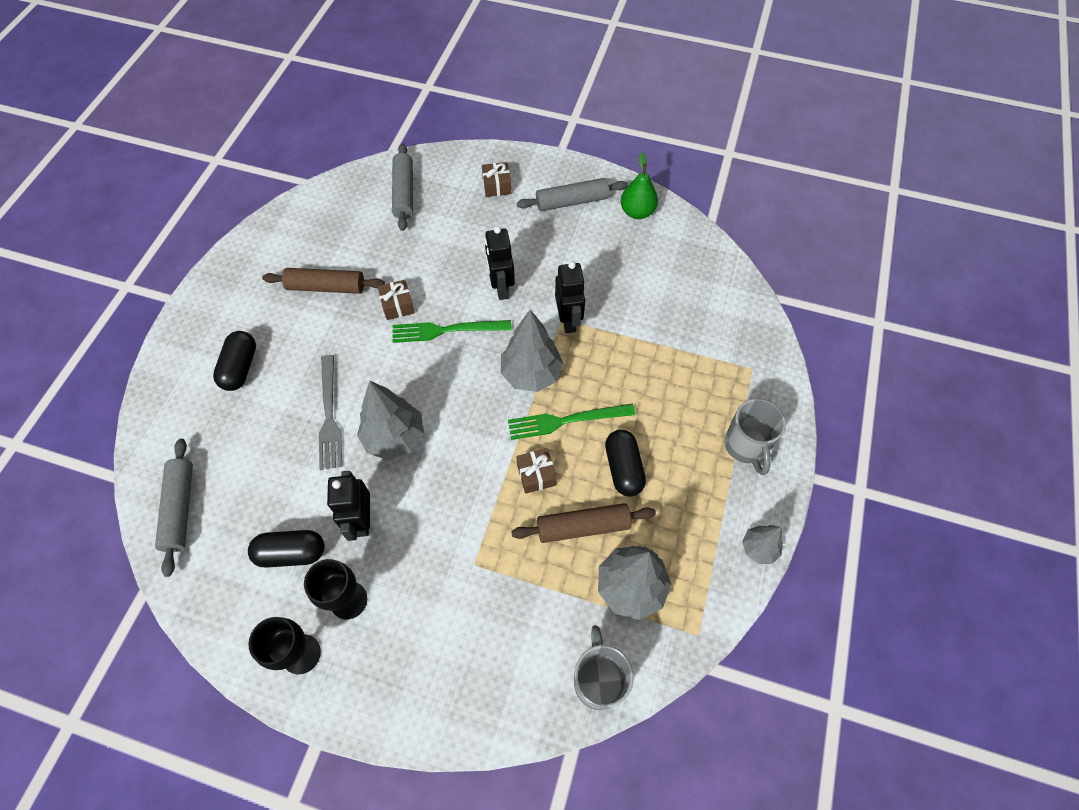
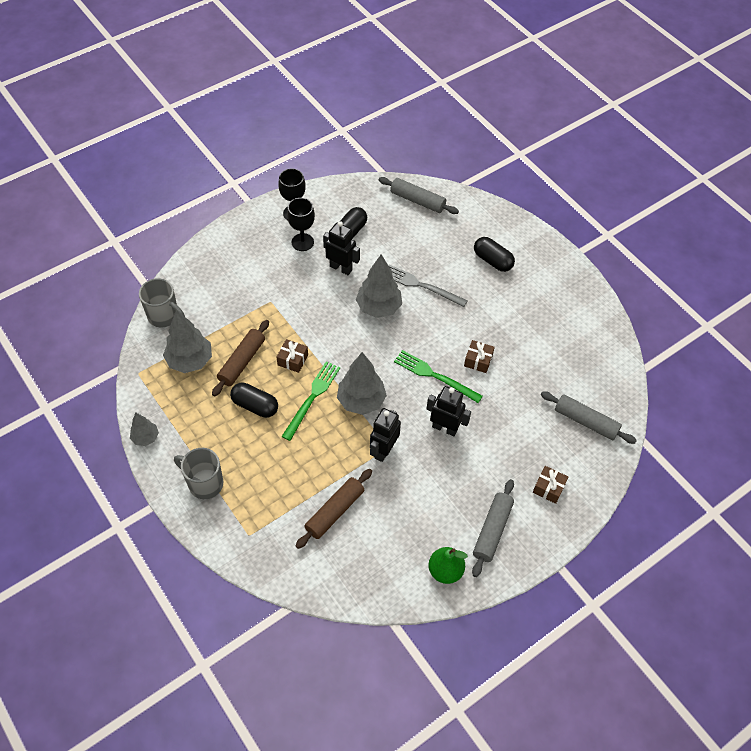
camera: 125 degrees right, 5 degrees down
brown rolling pin [262,268,385,294] -> brown rolling pin moved to [296,469,372,549]
green fork [392,320,512,343] -> green fork turned 90 degrees counterclockwise [394,350,483,403]
black robot [555,261,585,333] -> black robot turned 90 degrees clockwise [370,408,401,462]

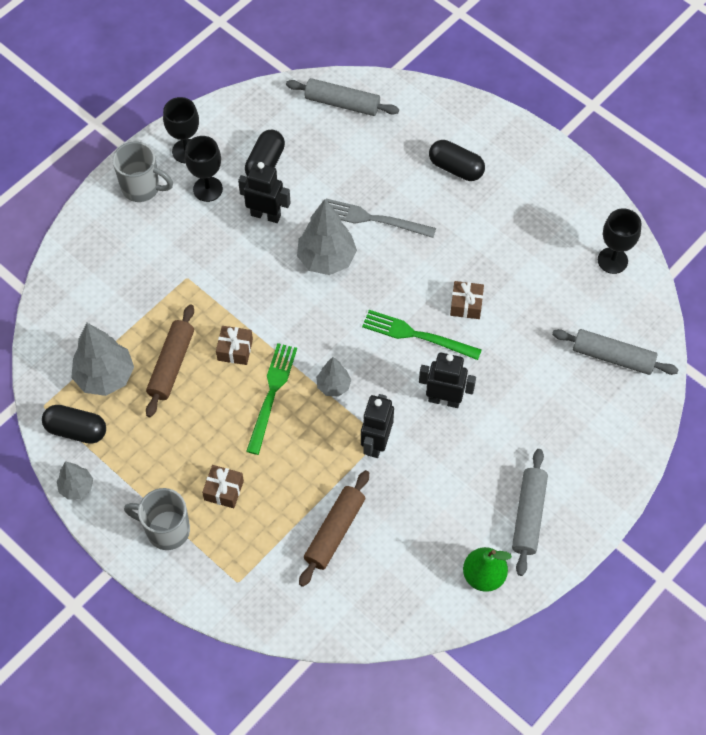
camera: 10 degrees left, 5 degrees up
grey mug [139,278,185,327] -> grey mug moved to [113,142,173,202]
black capsule [230,383,278,418] -> black capsule moved to [42,405,106,444]
grey tree [337,352,387,415] -> grey tree [316,357,351,397], size x0.56
brown gift [533,466,568,504] -> brown gift moved to [202,465,244,508]
none -> black goblet [598,208,641,274]

